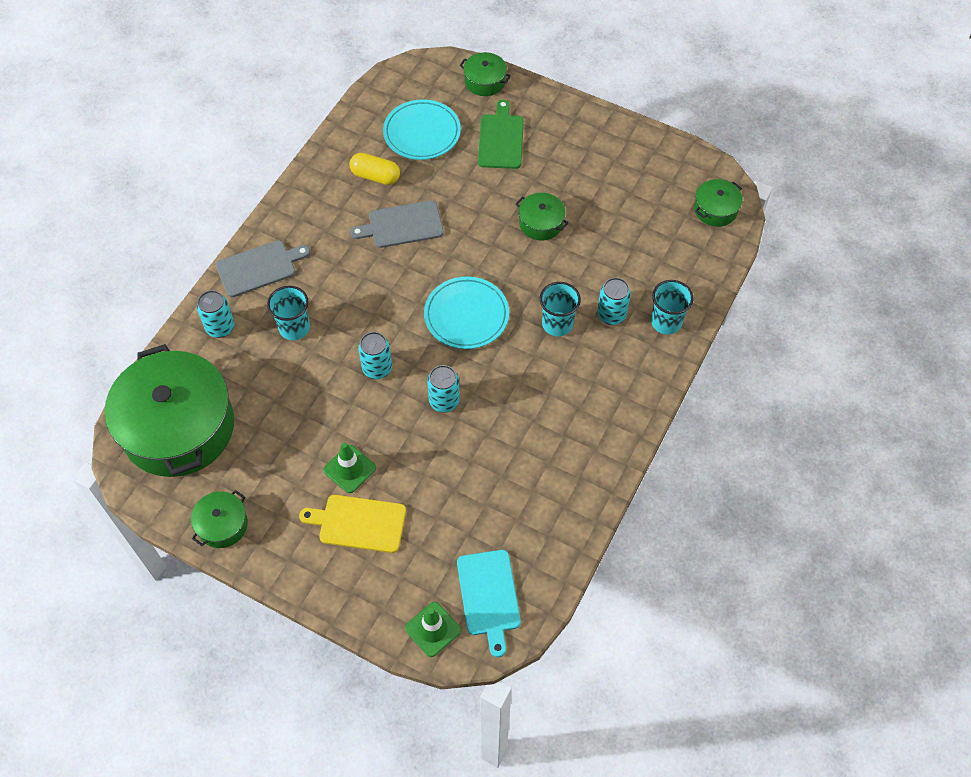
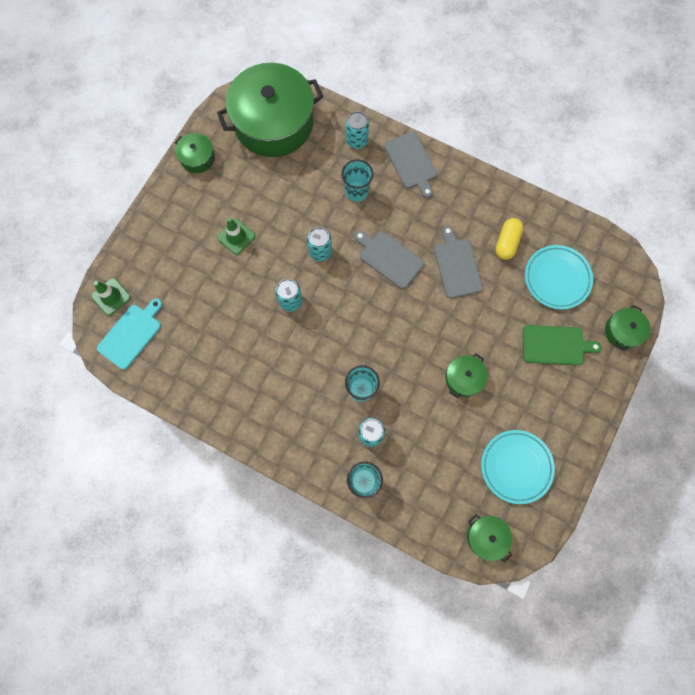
camera: 90 degrees right, 15 degrees up
yellow cutting board [299,495,406,553] -> none
turquoise plate [424,277,509,349] -> turquoise plate moved to [481,430,555,504]
turquoise cutting board [457,550,521,657] -> turquoise cutting board turned 135 degrees clockwise [97,298,162,370]
none -> grey cutting board [354,230,424,289]

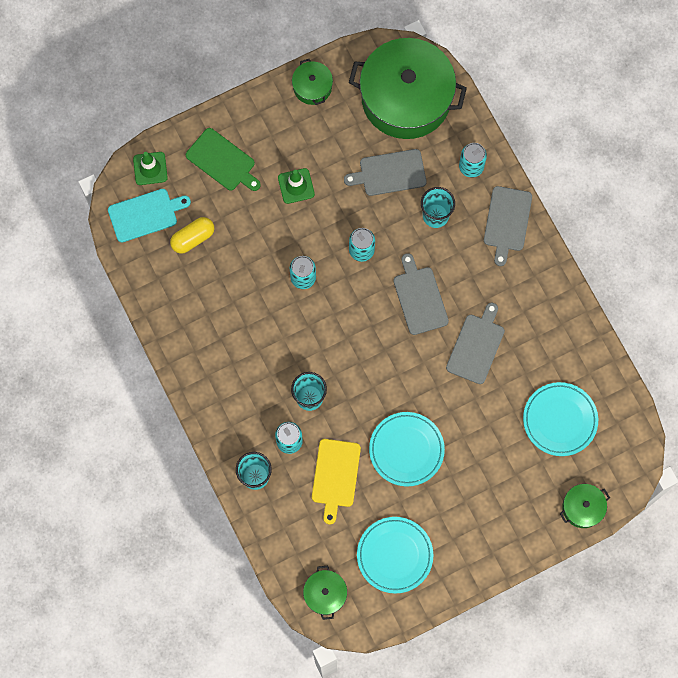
camera: 35 degrees right, 0 degrees up
green pot [445,354,488,398] -> turquoise plate [369,412,445,487]
yellow capsule [495,218,524,260] -> yellow capsule moved to [170,217,214,254]
green cutting board [523,325,602,365] -> green cutting board moved to [186,128,261,191]
none -> yellow cutting board [312,439,361,525]
none -> grey cutting board [344,149,426,196]

